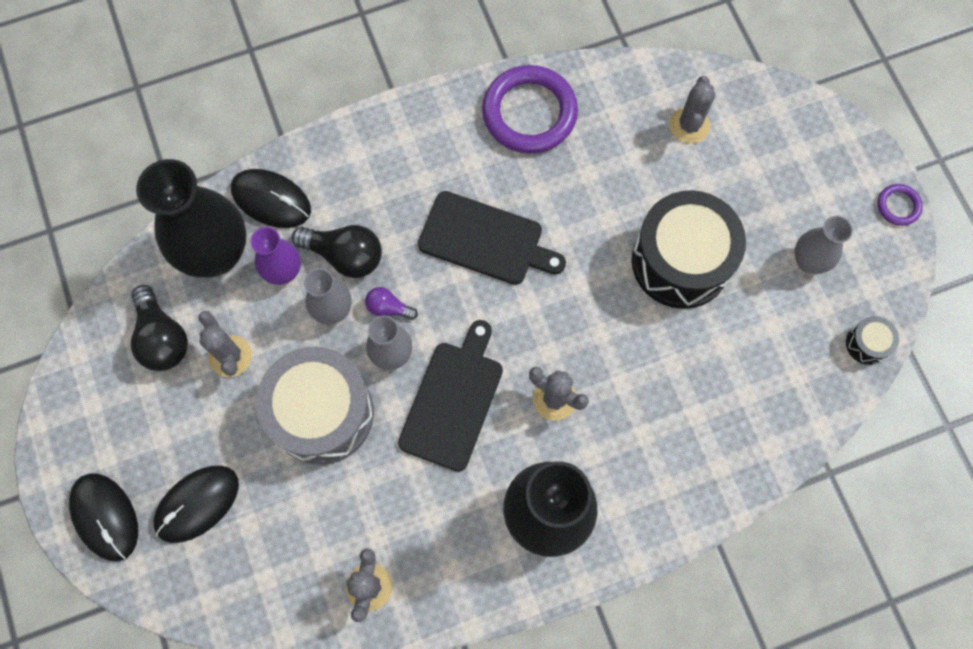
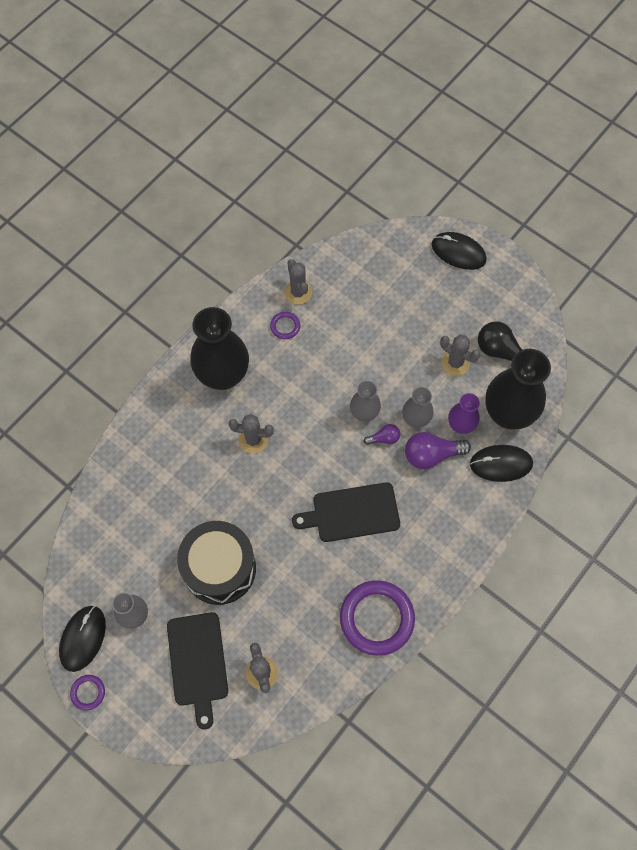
camera: 150 degrees right, 5 degrees down
black mouse [154,466,239,543] -> black mouse moved to [59,606,106,672]
grey drum [256,347,374,465] -> none
black light bulb [292,225,382,278] -> purple light bulb [405,432,471,469]
black cutting board [398,320,503,472] -> black cutting board moved to [167,612,228,730]
black drum [846,316,899,365] -> none
none -> purple ring [270,312,300,339]

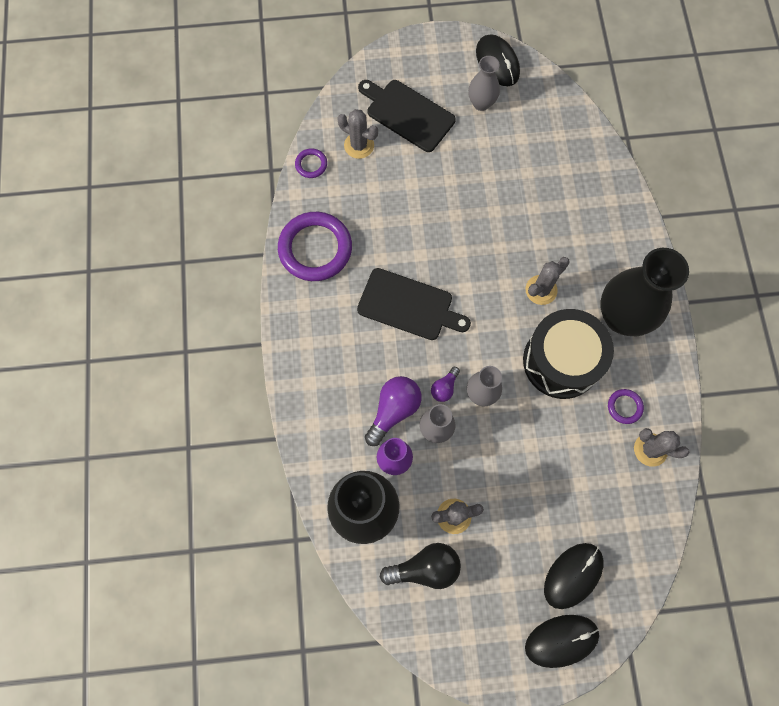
camera: 135 degrees right, 5 degrees up
purple ring [70,675,105,710] -> purple ring moved to [295,148,327,178]
black drum [177,521,256,605] -> black drum moved to [523,309,614,399]
black cutting board [292,482,400,542] -> black cutting board turned 75 degrees clockwise [357,268,471,340]
black mouse [470,445,533,482] -> black mouse moved to [544,543,603,609]

